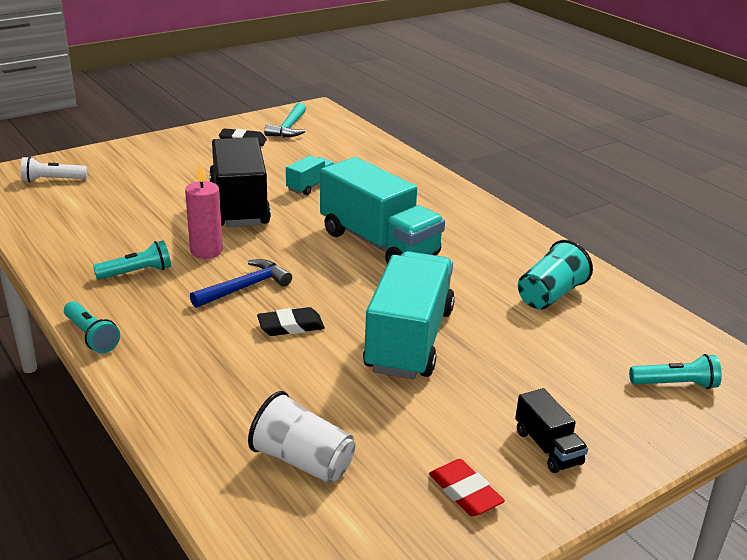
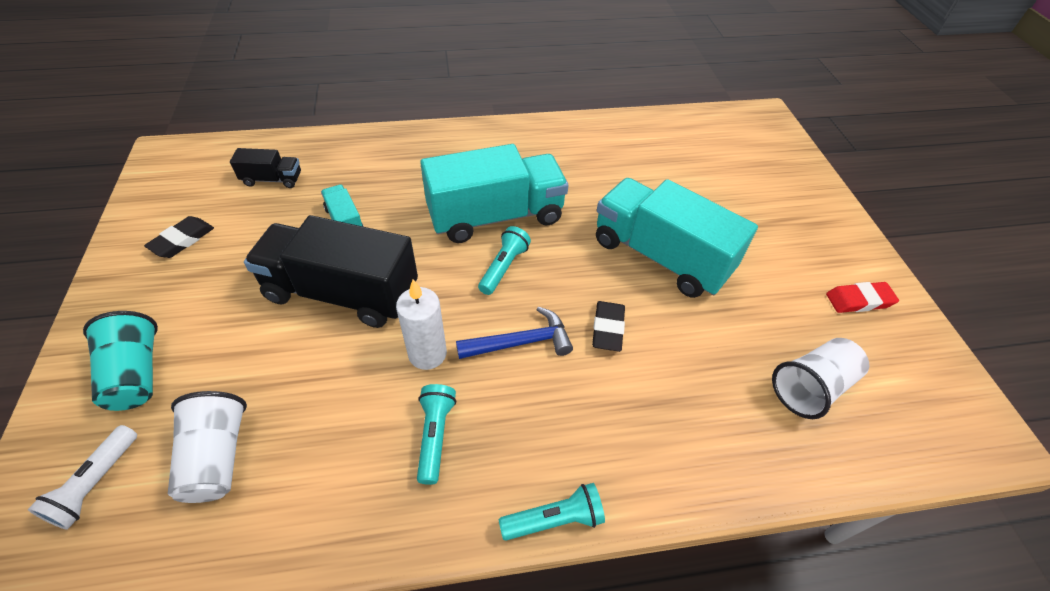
camera: 65 degrees left, 20 degrees up
pink candle [185,162,223,259] -> white candle [396,279,447,370]
blue hammer [190,259,292,308] -> blue hammer turned 90 degrees clockwise [456,307,573,359]
turquoise hammer [264,103,306,137] -> none
black truck [515,388,588,473] -> black truck moved to [230,148,301,188]
turquoise cup [518,240,593,310] -> turquoise cup moved to [83,311,158,411]
turquoise flashlight [629,354,722,389] -> turquoise flashlight moved to [478,226,531,295]
none -> white cup [168,391,247,503]

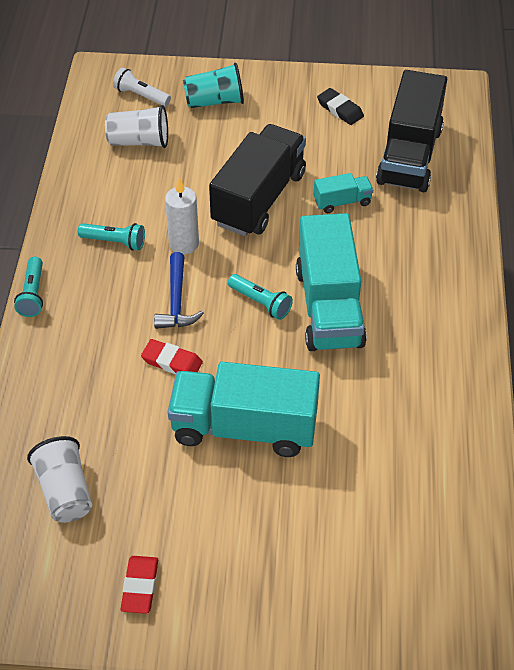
camera: 105 degrees right, 0 degrees up
black truck [230,148,301,188] -> black truck [376,70,447,192], size x2.17
black eraser [592,301,625,352] -> red eraser [141,339,203,374]
turquoise truck [596,178,758,298] -> turquoise truck turned 135 degrees counterclockwise [168,362,320,457]

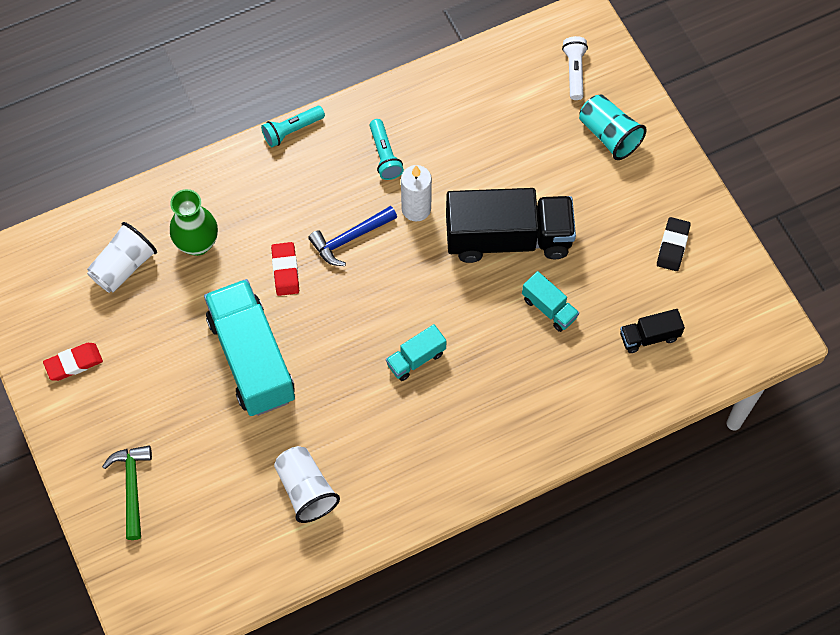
camera: 60 degrees right, 15 degrees up
white cup [105,105,168,148] -> white cup moved to [274,446,340,523]
turquoise flashlight [228,274,293,320] -> none
turquoise truck [296,213,367,351] -> turquoise truck [386,324,447,381], size x0.46
black truck [376,70,447,192] -> black truck [620,309,685,353], size x0.46
none -> green hammer [102,446,152,540]
none -> green vase [170,189,218,256]

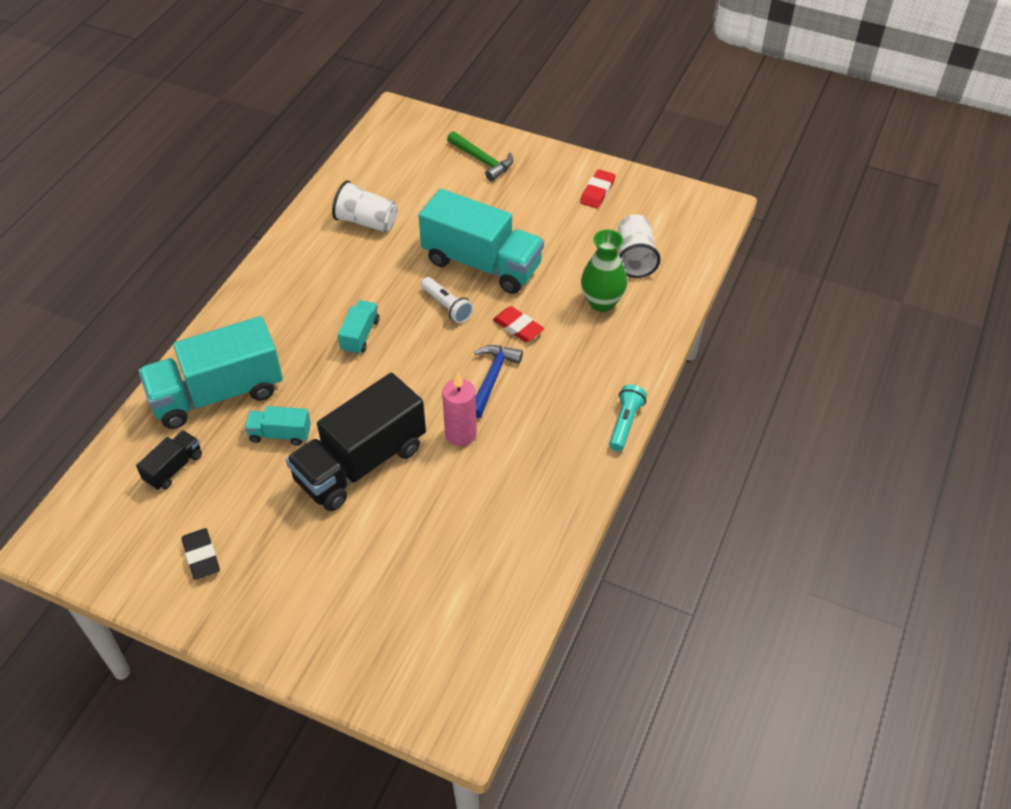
camera: 140 degrees right, 15 degrees down
turquoise flashlight [370,119,404,180] -> none
white candle [401,165,432,222] -> pink candle [442,372,477,446]
white flashlight [562,36,588,100] -> white flashlight moved to [421,277,473,323]
turquoise cup [579,94,647,160] -> none
none -> turquoise truck [139,316,283,429]

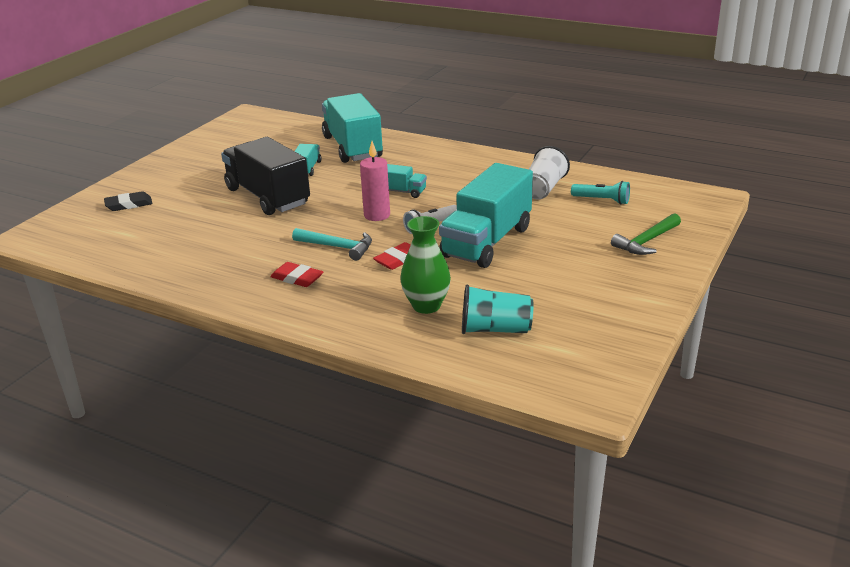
camera: 95 degrees right, 20 degrees down
black truck [136,430,202,490] -> none
black eraser [181,528,220,580] -> black eraser moved to [104,191,152,211]
pink candle [442,372,477,446] -> pink candle moved to [360,141,390,221]
blue hammer [474,345,523,418] -> turquoise hammer [292,228,372,261]
red eraser [580,169,615,209] -> red eraser moved to [270,262,323,287]
turquoise flashlight [609,385,647,451] -> turquoise flashlight moved to [571,181,630,205]
white cup [618,214,661,278] -> turquoise cup [462,284,533,334]

